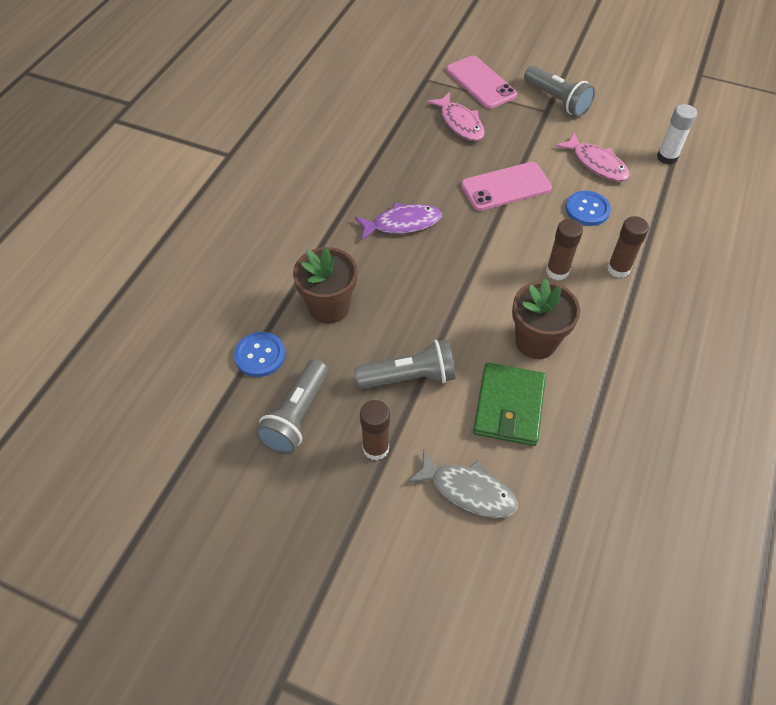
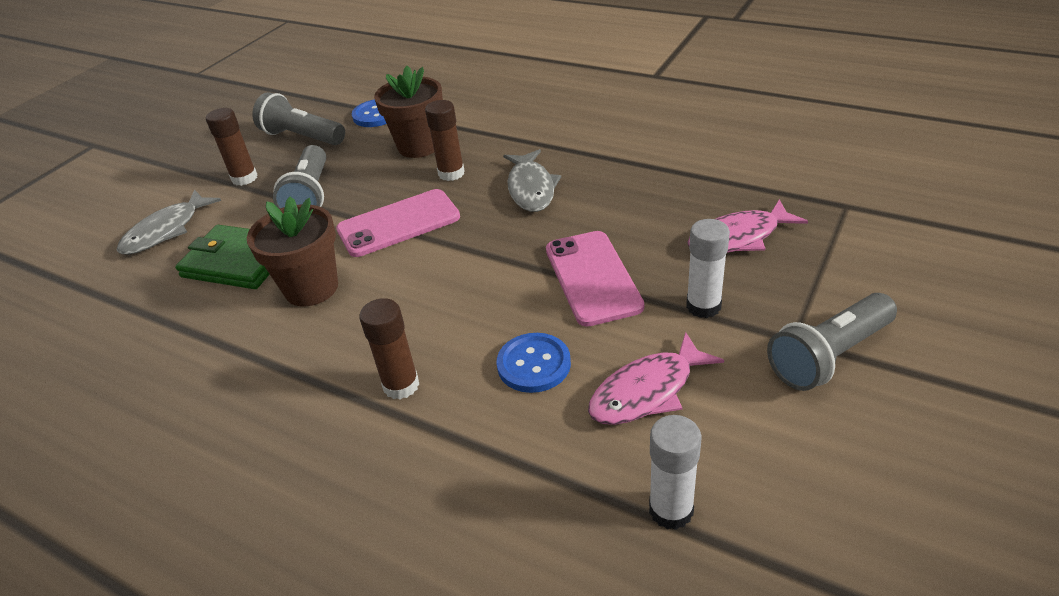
camera: 100 degrees right, 15 degrees down
purple fish [355,203,442,241] -> grey fish [503,149,561,212]
pink phone [446,56,517,109] -> pink phone moved to [336,189,460,257]
brown glue stick [546,219,583,280] -> brown glue stick moved to [425,100,465,181]
none -> white glue stick [686,219,730,318]

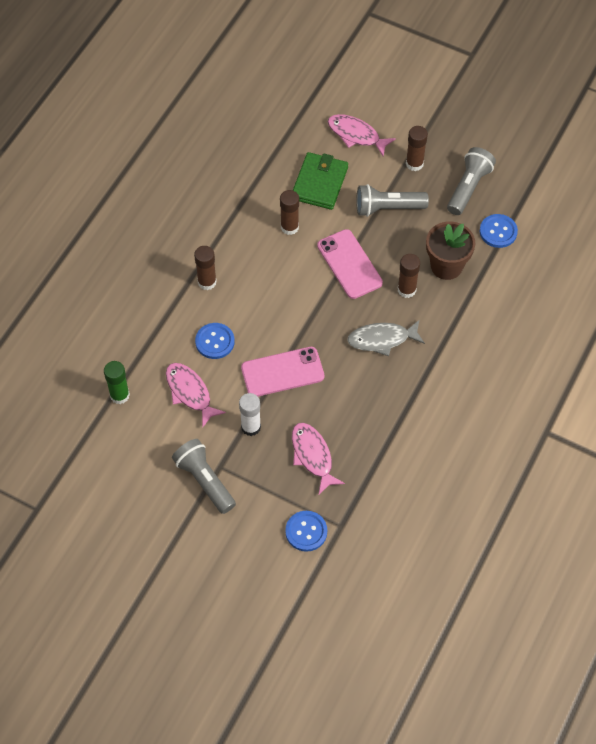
camera: 85 degrees right, 20 degrees up
grey fish [117,190,221,255] -> pink fish [328,114,396,156]
brown flower pot [247,197,338,306] -> brown glue stick [280,190,299,235]
white glue stick [649,415,701,530] -> green glue stick [104,361,130,404]
none -> blue button [285,511,327,552]

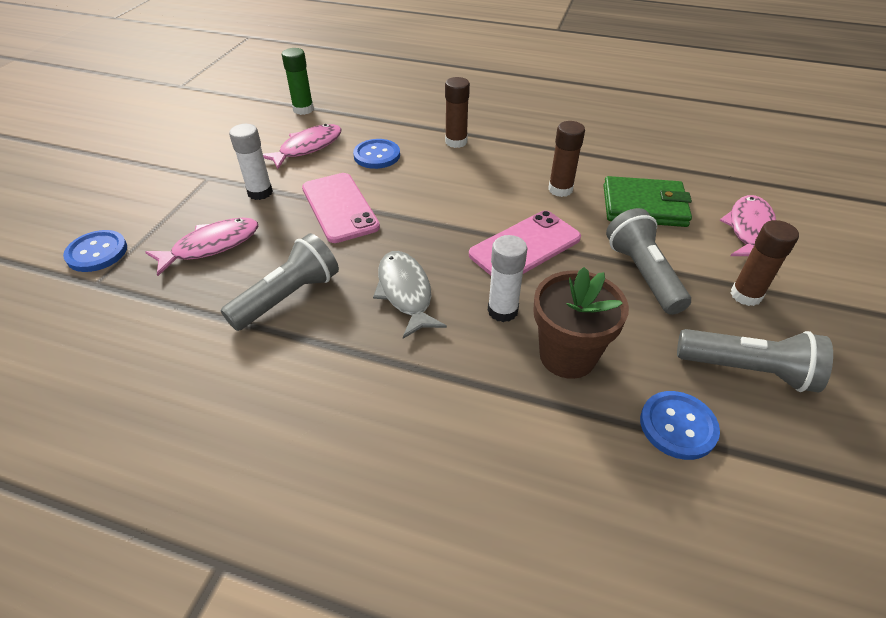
camera: 80 degrees right, 15 degrees down
grey flashlight [172,439,236,514] -> grey flashlight moved to [221,233,339,331]
brown glue stick [398,254,420,298] -> white glue stick [488,235,527,322]

